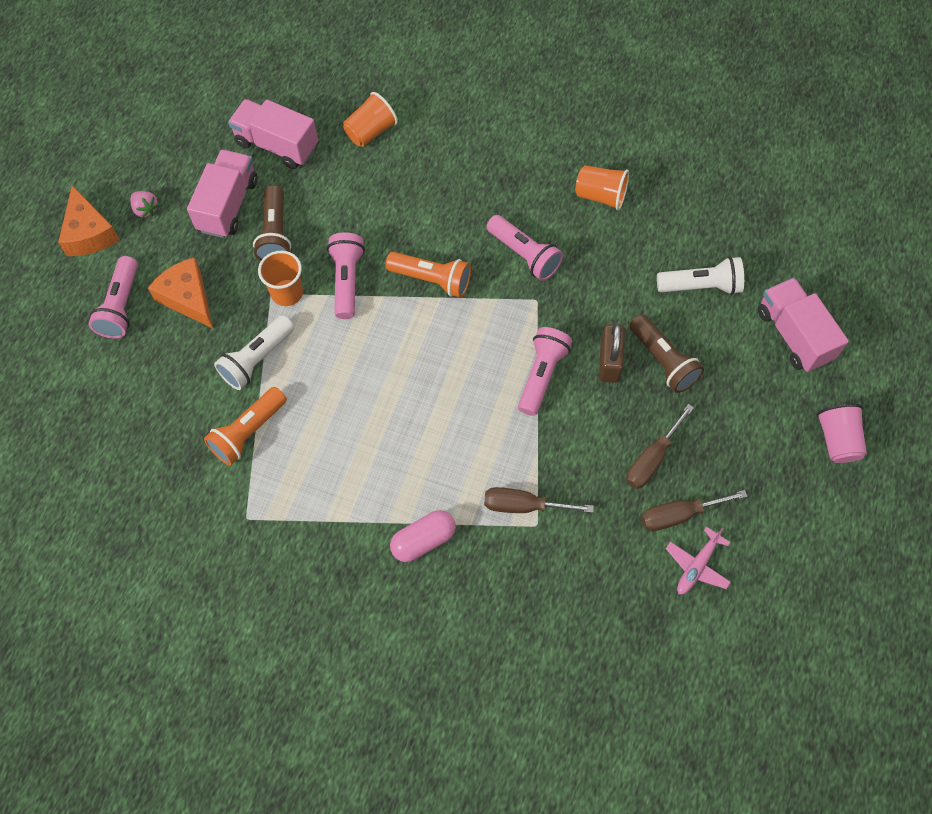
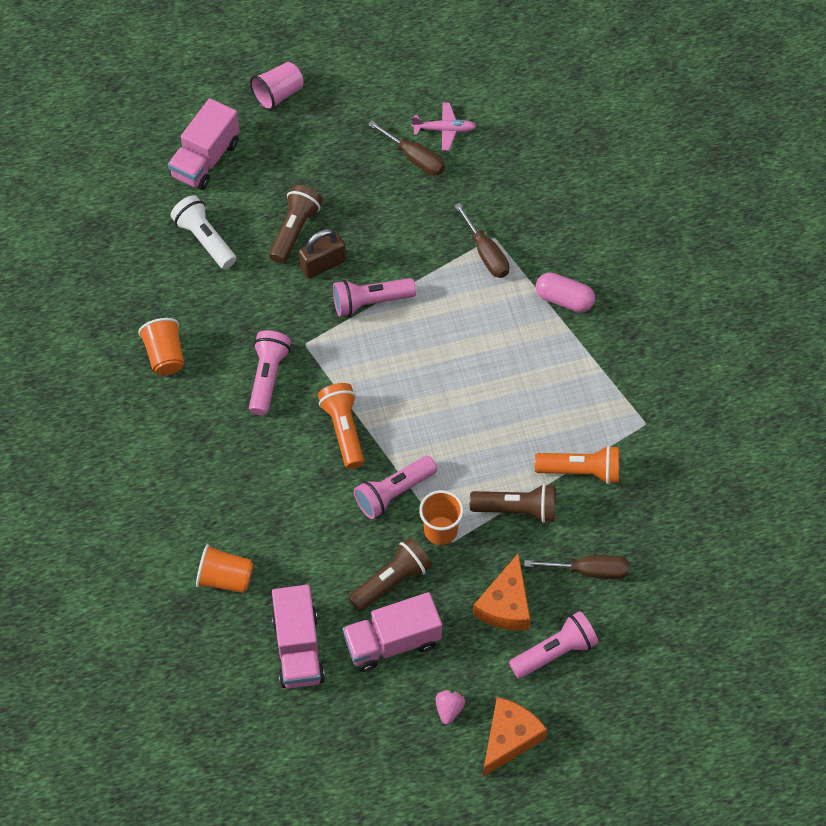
camera: 125 degrees left, 5 degrees down
white flashlight [214,315,294,390] -> brown flashlight [470,484,556,523]
brown screwdriver [626,404,694,489] -> brown screwdriver moved to [524,555,629,579]

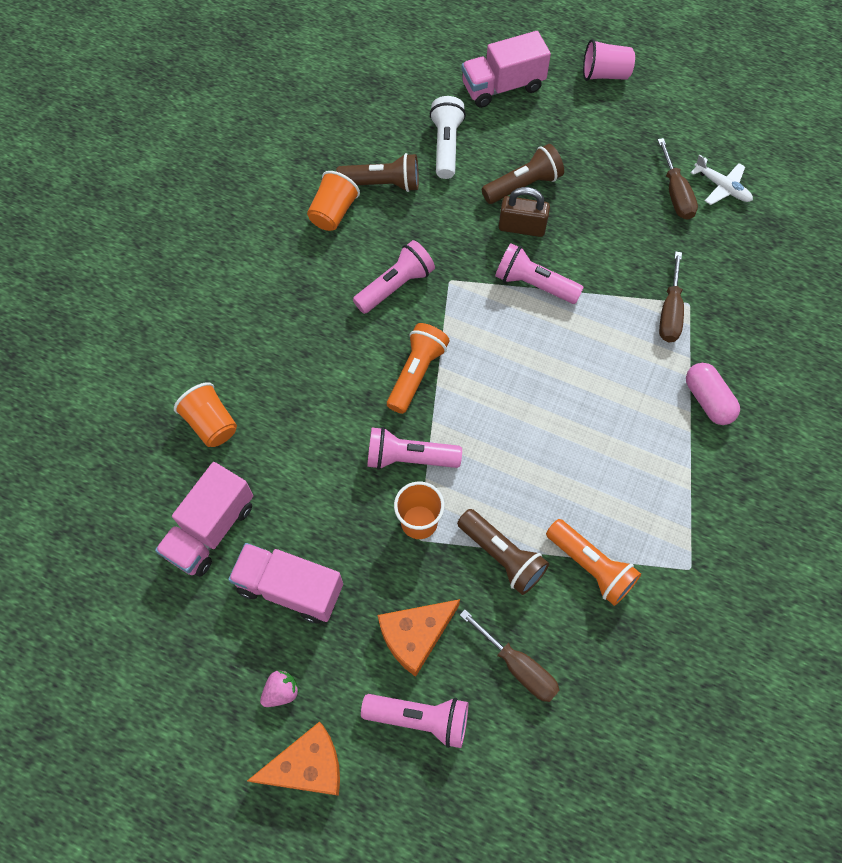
camera: 40 degrees right, 5 degrees up
brown flashlight [348,537,432,612] -> brown flashlight moved to [336,153,419,192]
pink plane [411,103,476,151] -> white plane [691,154,753,205]

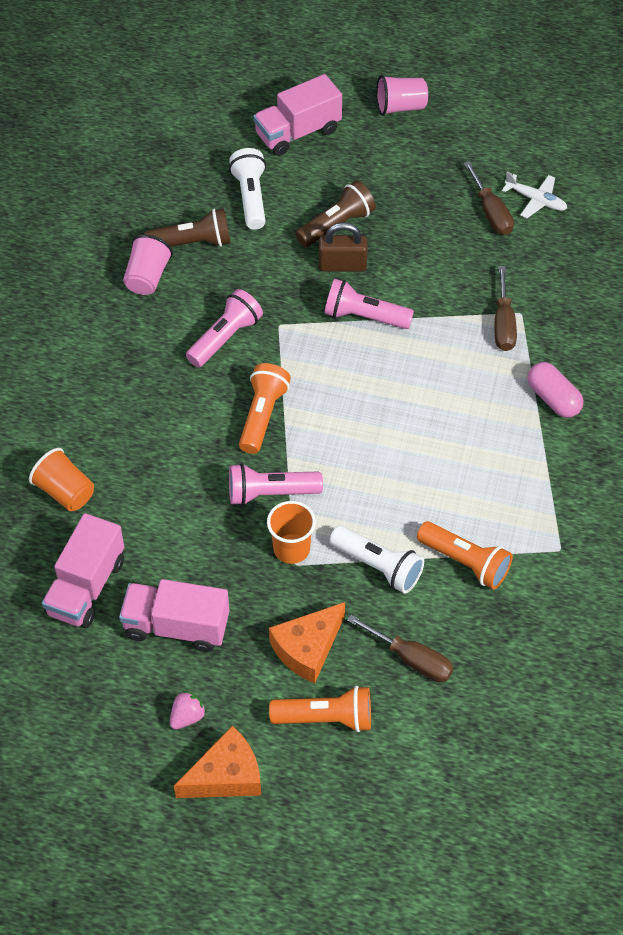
camera: 10 degrees left, 10 degrees down
orange cup [307,171,360,231] -> pink cup [123,235,173,295]
pink flashlight [361,694,468,748] -> orange flashlight [269,686,371,732]
brown flashlight [457,509,549,595] -> white flashlight [330,526,424,594]

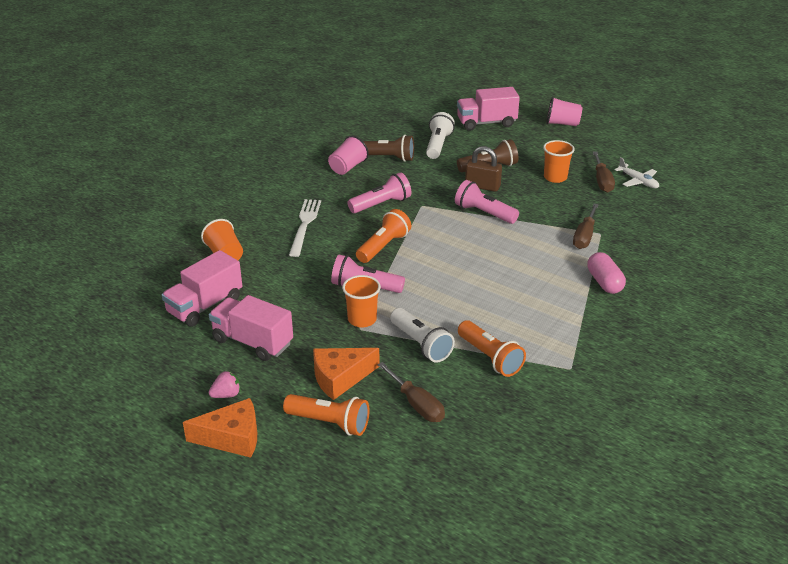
camera: 20 degrees right, 20 degrees down
none -> white fork [289,199,321,257]
none -> orange cup [543,140,575,183]

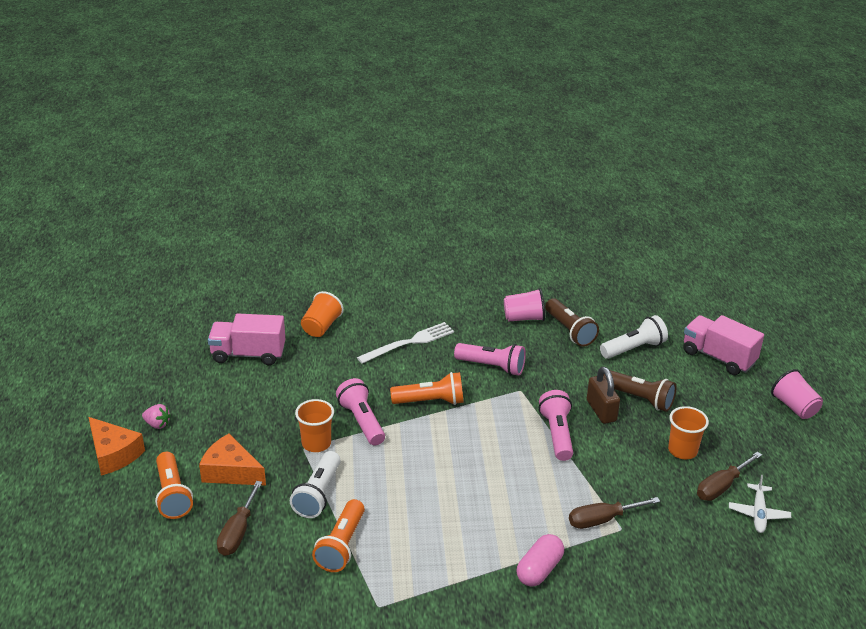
camera: 50 degrees right, 0 degrees up
pink truck [209,295,293,361] -> none

